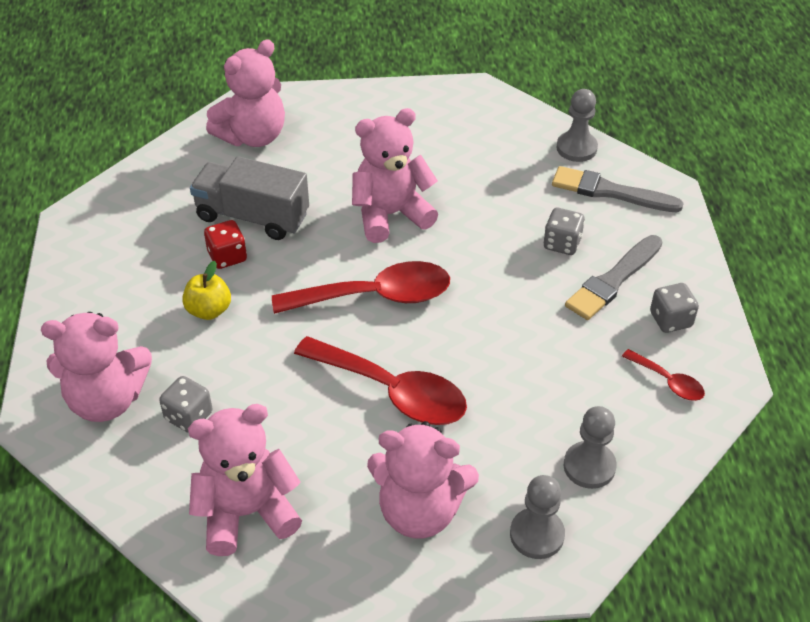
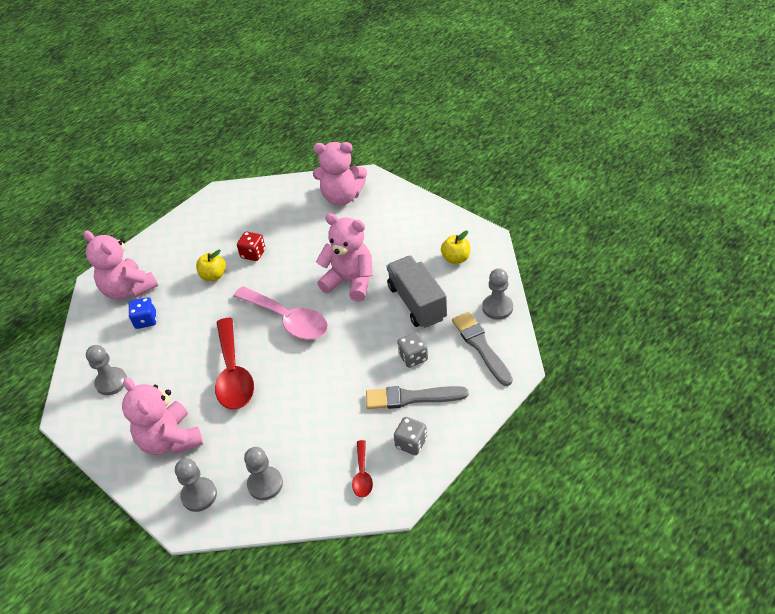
camera: 50 degrees right, 0 degrees up
grey dice [159,376,212,433] -> blue dice [128,297,156,329]
pink teddy bear [188,404,302,556] -> grey pawn [86,345,127,395]
grey truck [190,156,309,240] -> grey truck moved to [387,256,447,328]
red spoon [272,261,450,314] -> pink spoon [233,286,328,340]
none -> yellow apple [441,231,470,264]

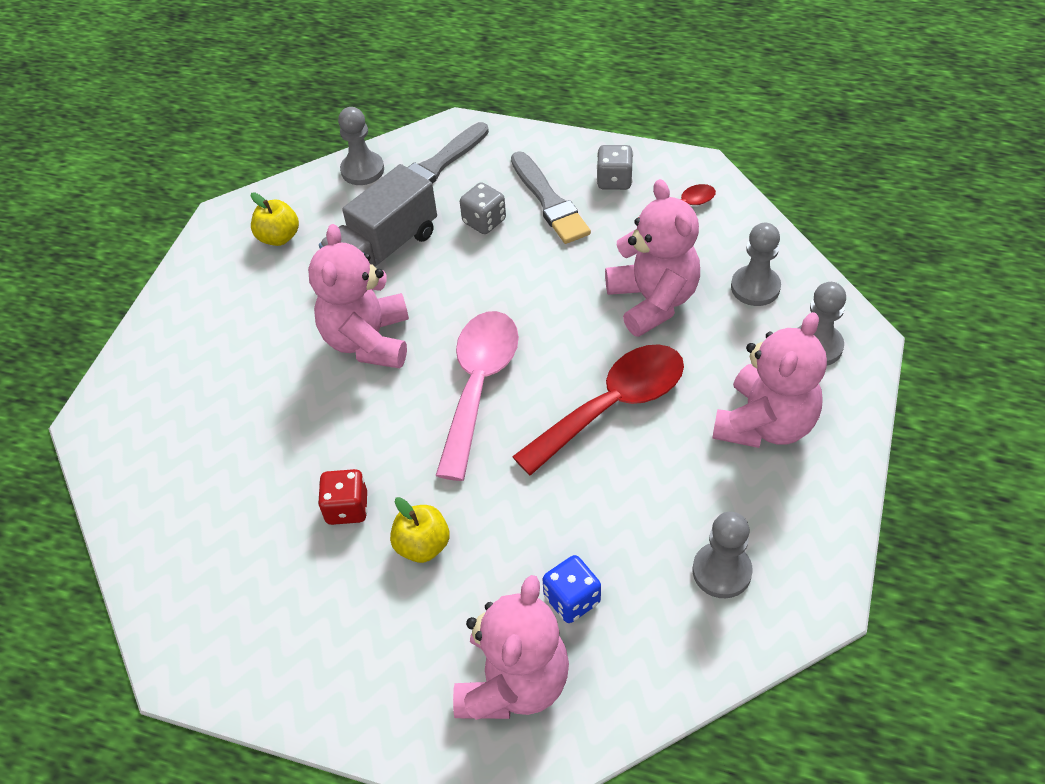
camera: 115 degrees left, 5 degrees up
pink teddy bear [313,142,367,206] -> pink teddy bear moved to [605,179,700,337]

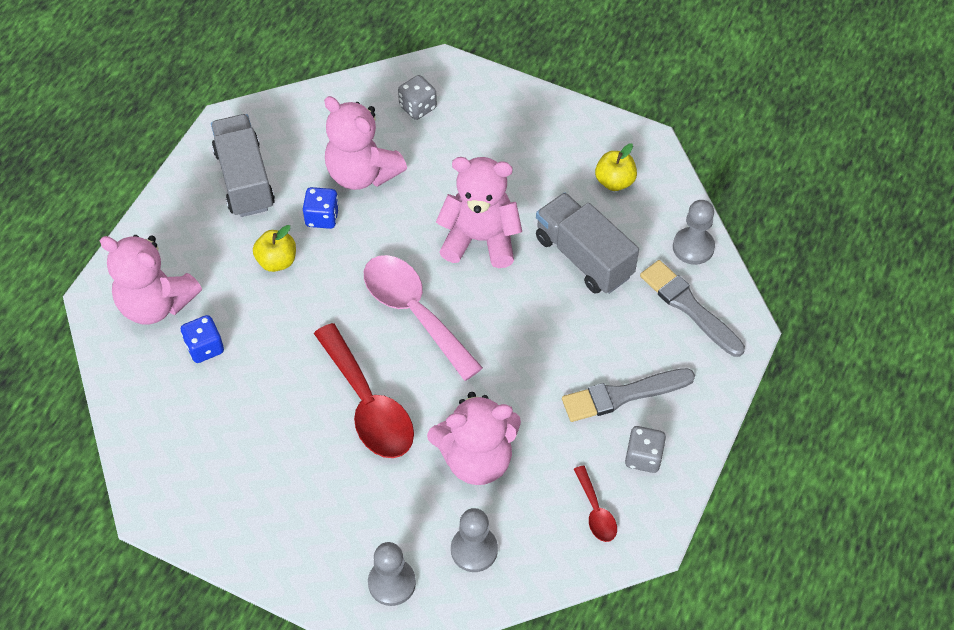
camera: 95 degrees right, 5 degrees up
red dice [318,469,367,525] -> blue dice [303,187,339,229]
pink spoon [436,311,519,481] -> pink spoon turned 150 degrees counterclockwise [364,255,483,381]
grey dice [460,182,506,234] -> grey dice moved to [398,75,437,120]
grey pawn [693,512,753,598] -> none
pink teddy bear [712,312,827,448] -> pink teddy bear moved to [324,96,407,190]
none -> grey truck [211,114,275,217]

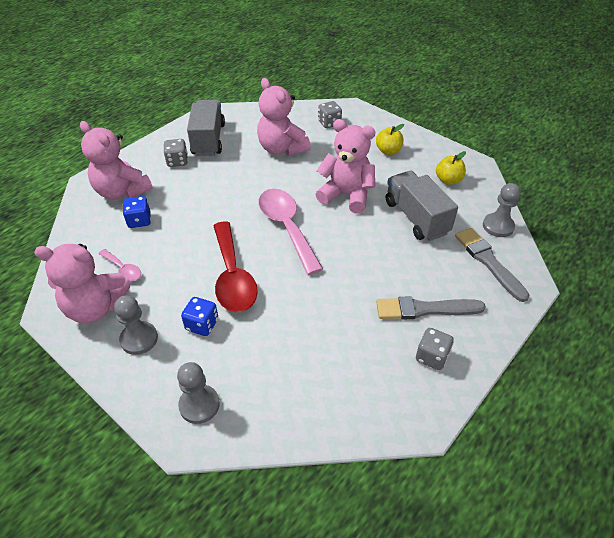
camera: 15 degrees right, 10 degrees down
yellow apple [253,225,296,272] -> yellow apple moved to [376,124,404,155]
blue dice [303,187,339,229] -> blue dice moved to [181,297,218,336]
pink teddy bear [427,392,521,485] -> pink teddy bear moved to [34,244,130,323]
grey pawn [451,508,498,572] -> grey pawn moved to [114,295,158,355]
red spoon [574,466,617,542] -> none
none -> pink spoon [99,249,141,281]
none -> grey dice [163,139,188,167]

